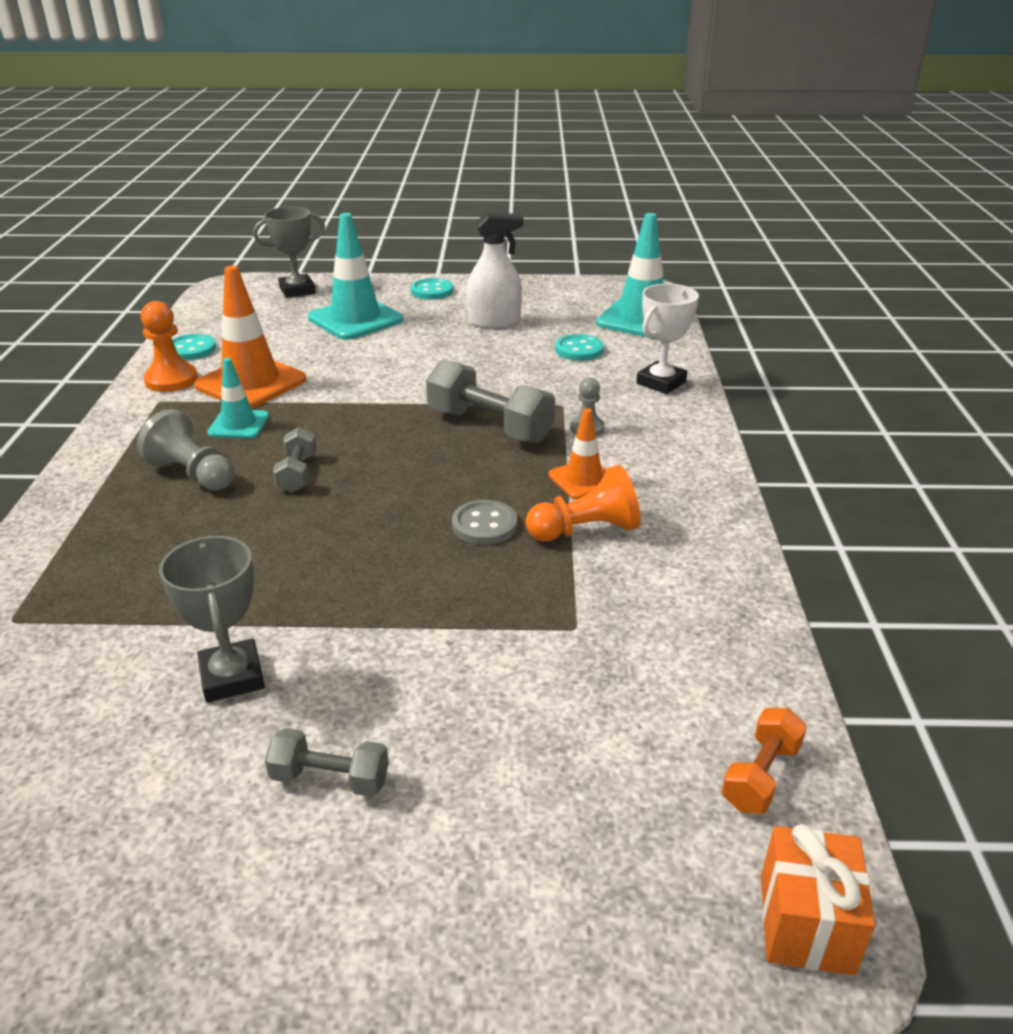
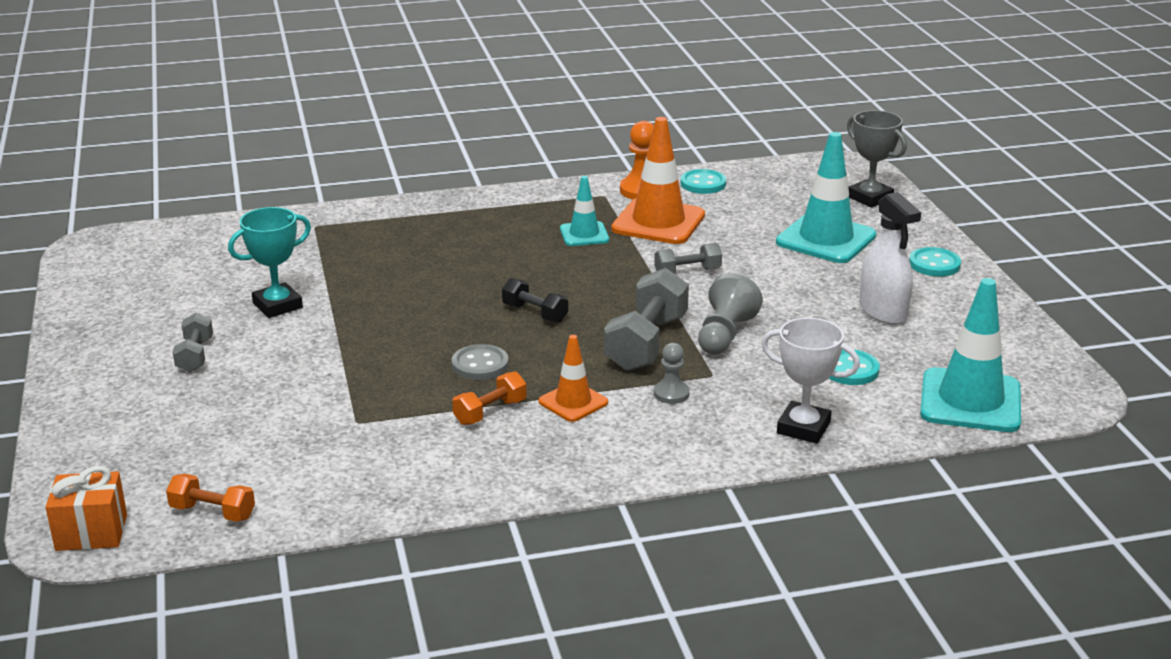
camera: 75 degrees right, 5 degrees down
grey pawn [137,409,234,491] -> grey pawn moved to [698,273,763,355]
grey trophy [159,536,265,703] -> turquoise trophy [228,207,311,318]
grey dumbbell [273,427,317,493] -> grey dumbbell moved to [654,243,722,273]
orange pawn [526,465,641,542] -> orange dumbbell [452,371,527,425]
none -> black dumbbell [502,278,568,323]

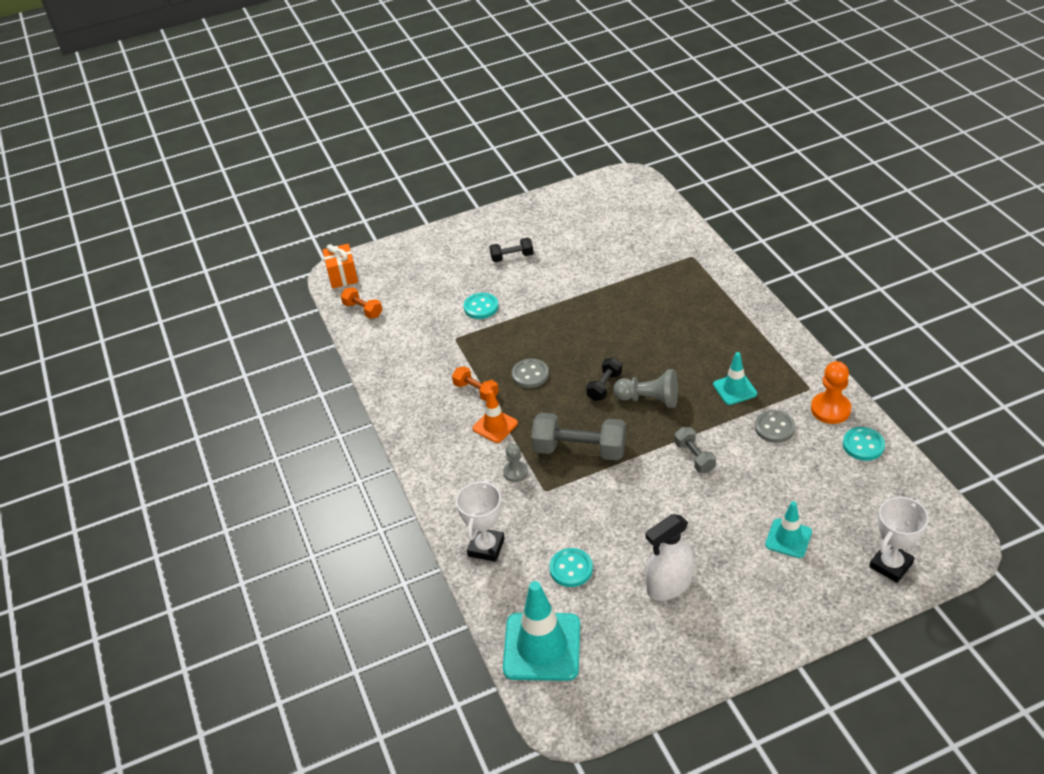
camera: 85 degrees right, 15 degrees up
orange dumbbell [166,474,255,522] -> orange dumbbell turned 60 degrees counterclockwise [341,287,382,319]
grey dumbbell [173,312,213,372] -> black dumbbell [490,238,533,262]
turquoise trophy [228,207,311,318] -> none
orange traffic cone [611,117,705,244] -> grey button [755,410,795,443]
grey pawn [698,273,763,355] -> grey pawn moved to [613,369,678,408]
turquoise traffic cone [776,132,876,263] -> turquoise traffic cone [765,501,812,558], size x0.56
grey trophy [847,110,907,208] -> white trophy [869,497,929,583]
turquoise button [909,247,961,277] -> turquoise button moved to [464,293,498,319]

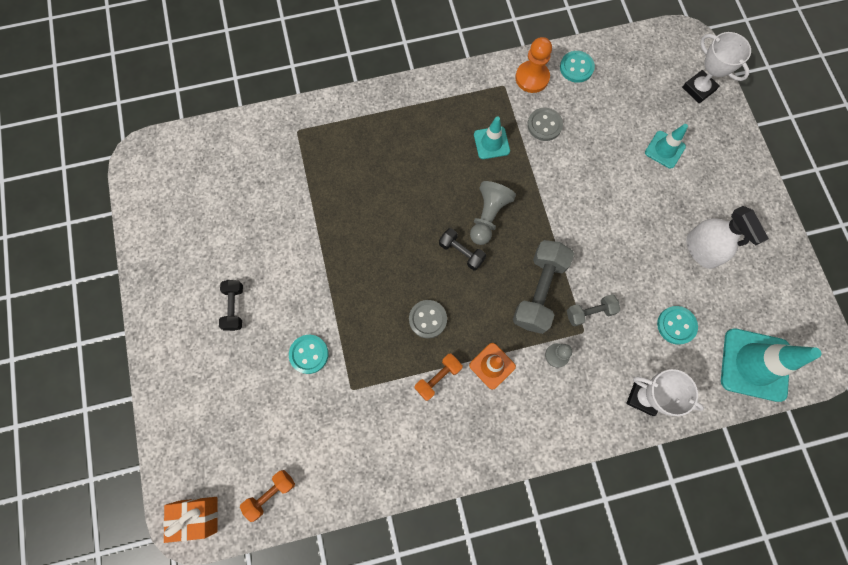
camera: 85 degrees left, 30 degrees up
grey dumbbell [674,427,716,473] -> grey dumbbell moved to [567,294,620,327]

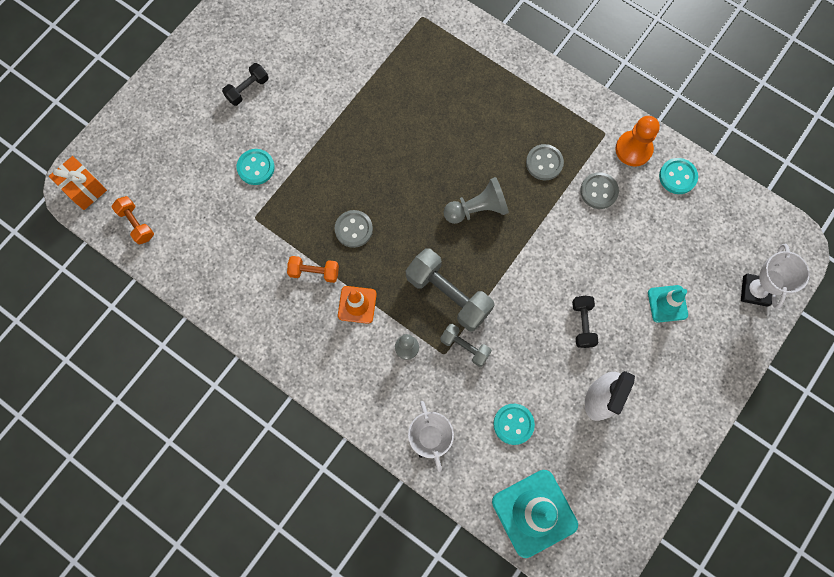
camera: 50 degrees right, 0 degrees up
orange dumbbell [240,470,295,522] -> orange dumbbell turned 45 degrees clockwise [112,196,154,245]
black dumbbell [439,228,486,270] -> black dumbbell moved to [572,296,598,348]
turquoise traffic cone [474,116,510,159] -> grey button [526,144,564,180]
grey dumbbell [513,240,574,334] -> grey dumbbell turned 60 degrees clockwise [406,248,494,332]

